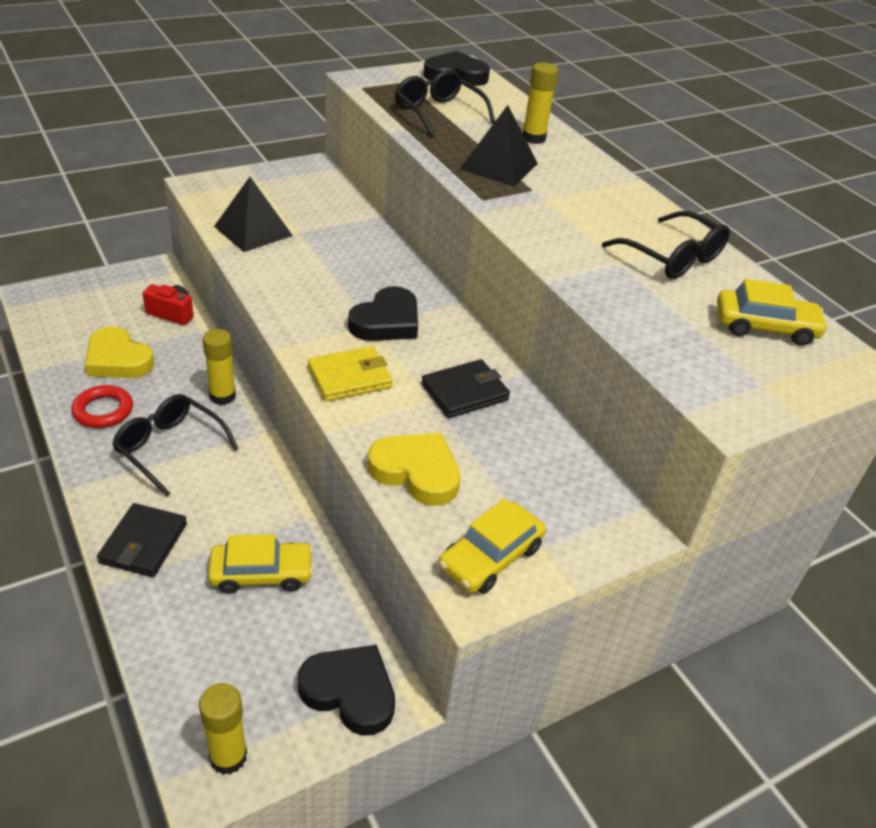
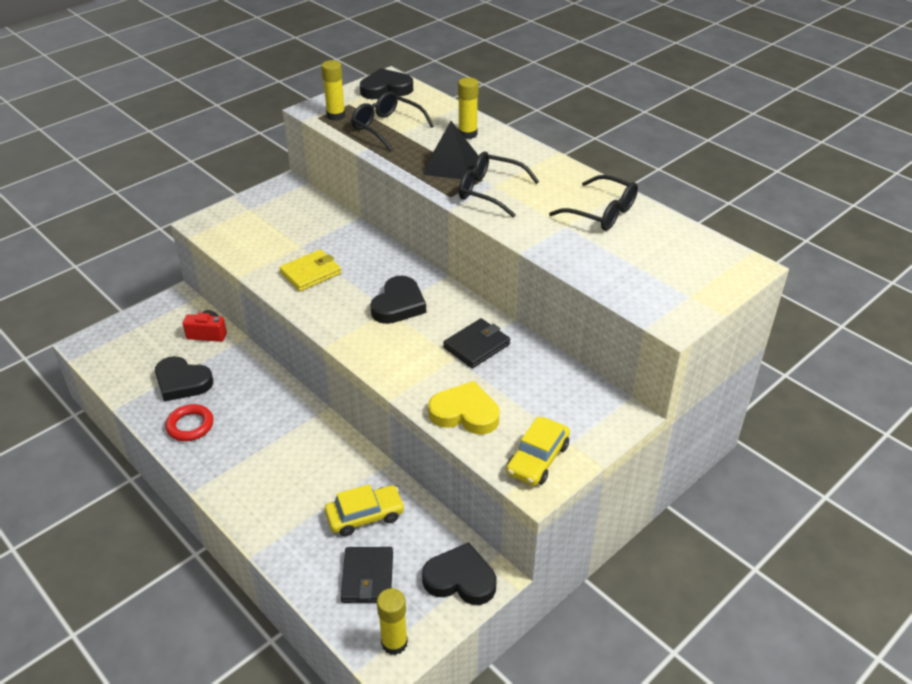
camera: 10 degrees left, 0 degrees up
yellow heart [85,327,154,378] -> black heart [155,356,213,402]
black wallet [97,503,187,577] -> black wallet moved to [341,547,393,603]
black glasses [112,394,239,497] -> black glasses moved to [459,151,539,218]
yellow glue stick [202,329,236,405] -> yellow glue stick moved to [321,60,345,121]
black pyramid [214,177,293,252] -> none
yellow wallet [308,346,393,401] -> yellow wallet moved to [279,249,341,291]
yellow car [717,279,828,346] -> none

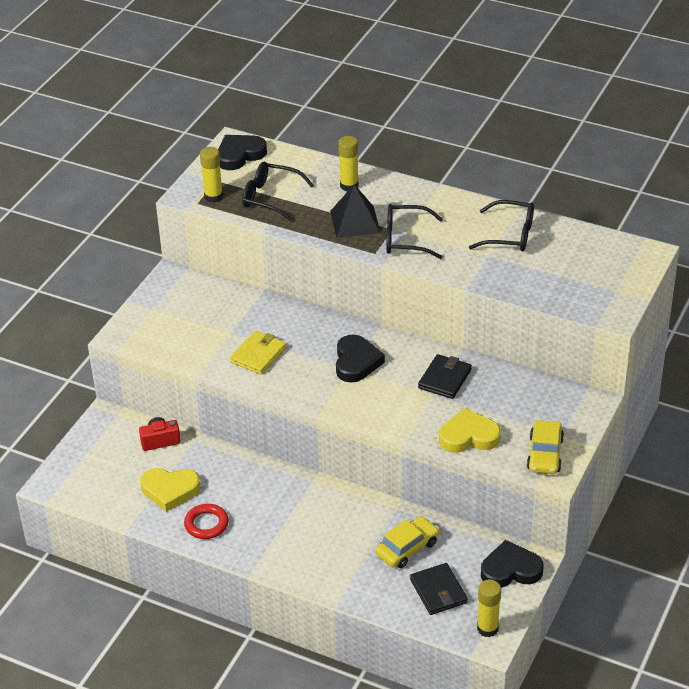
camera: 20 degrees left, 0 degrees up
black heart [155,356,213,402] -> yellow heart [140,468,200,512]

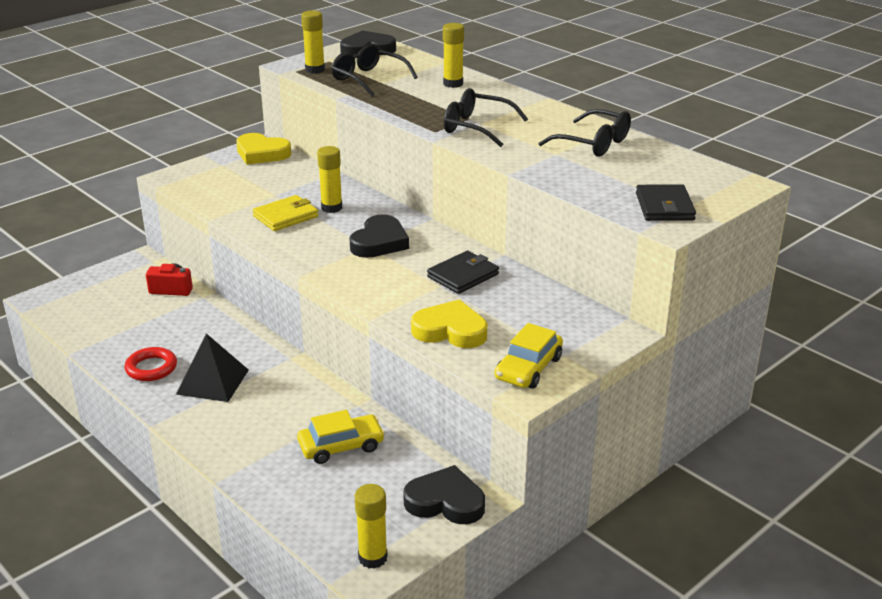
camera: 20 degrees right, 10 degrees down
yellow heart [140,468,200,512] -> yellow heart moved to [236,133,291,165]
black pyramid [330,184,381,238] -> black pyramid moved to [176,333,249,402]
black wallet [410,563,468,615] -> black wallet moved to [636,184,696,221]
none -> yellow glue stick [317,146,342,213]

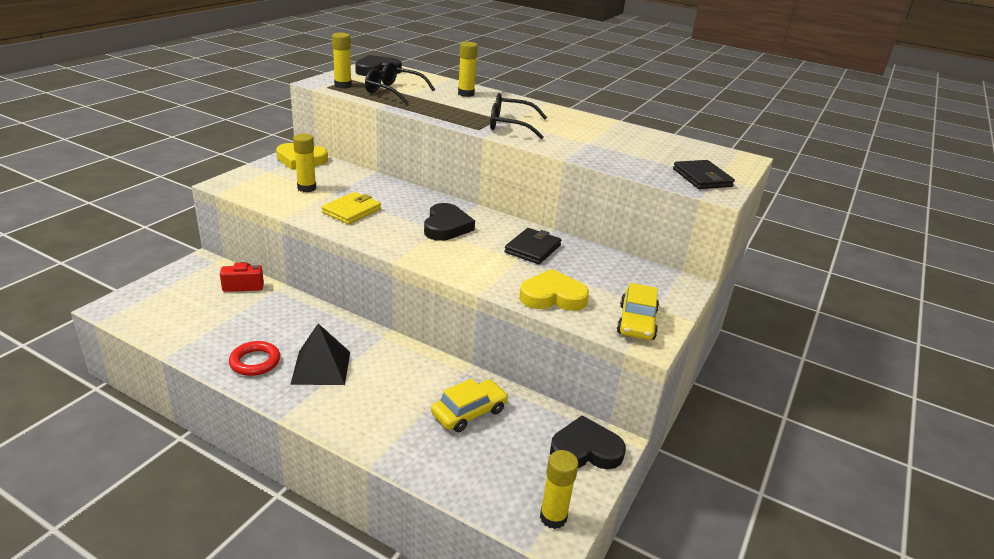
camera: 20 degrees left, 0 degrees up
yellow glue stick [317,146,342,213] -> yellow glue stick moved to [293,134,316,192]
black glasses [539,109,631,157] -> none

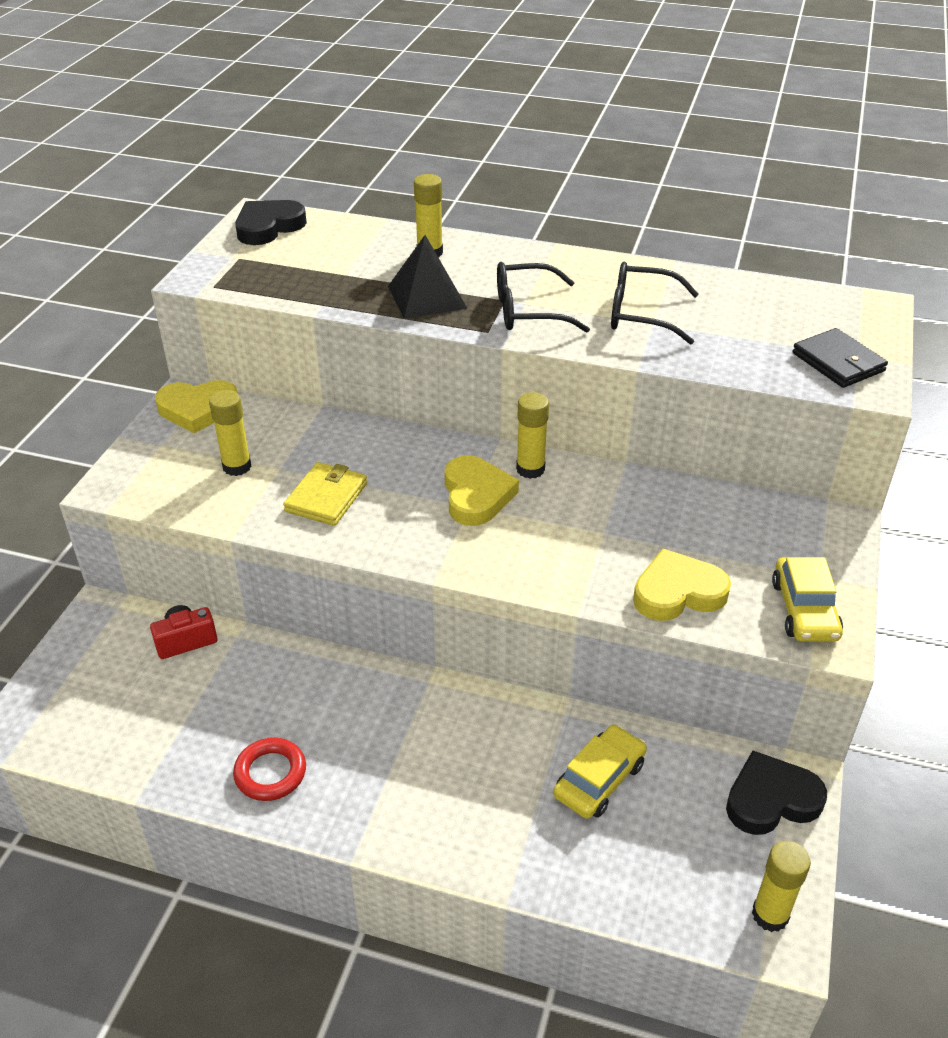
camera: 10 degrees left, 10 degrees up
black pyramid [290,324,350,385] -> black pyramid moved to [388,235,468,319]
yellow glue stick [332,33,352,89] -> yellow glue stick moved to [516,392,549,479]
black glasses [365,62,435,105] -> black glasses moved to [611,262,699,345]
black heart [424,203,475,241] -> yellow heart [444,455,519,526]
black wallet [504,228,561,264] -> none

